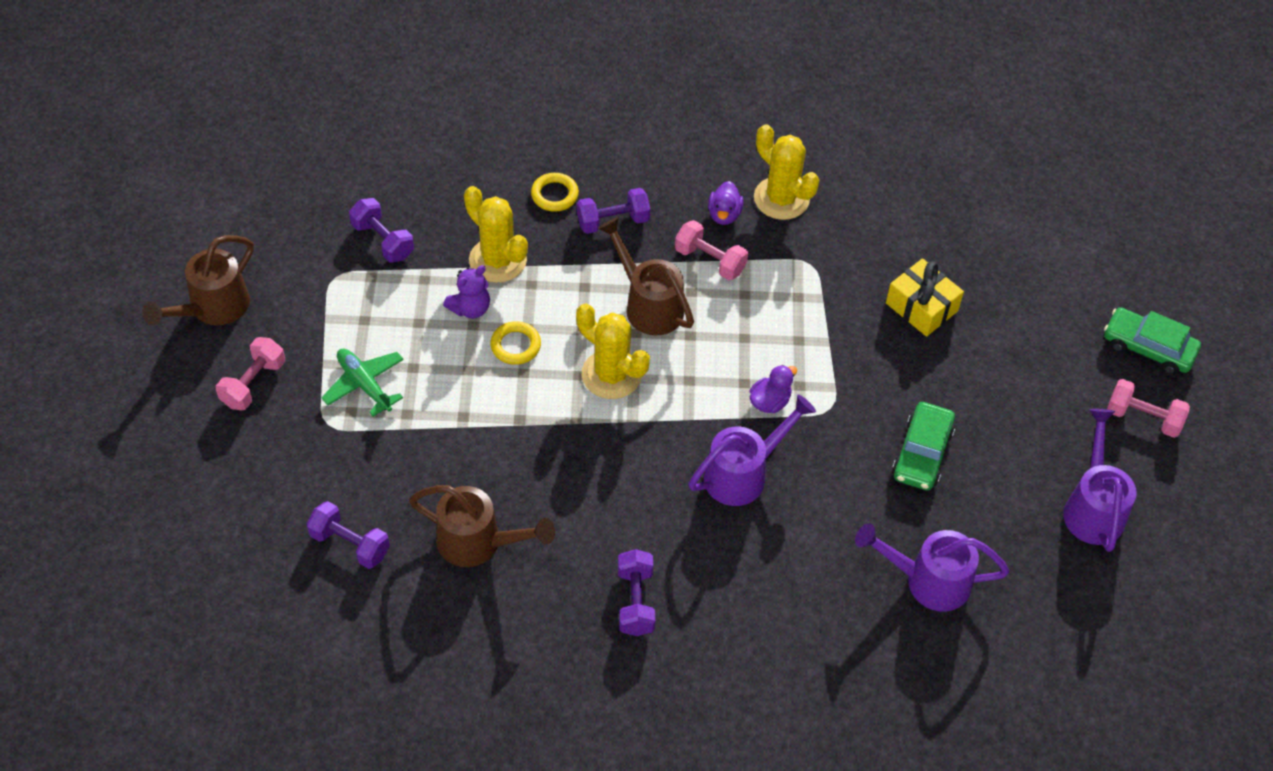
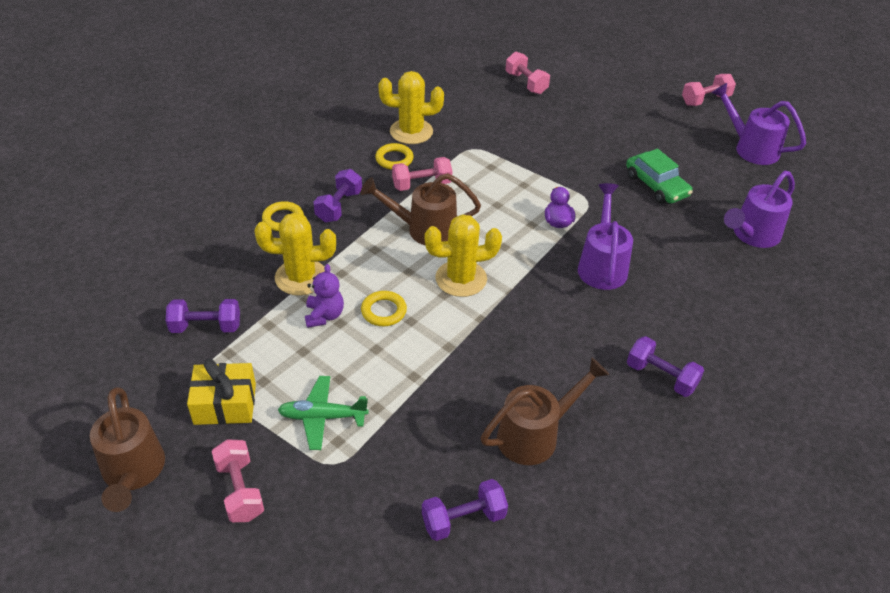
camera: 50 degrees left, 10 degrees down
purple duck [708,181,744,225] -> yellow ring [375,143,414,170]
yellow gift [886,258,964,337] -> yellow gift moved to [187,358,256,425]
green car [1104,307,1201,375] -> none
none -> pink dumbbell [505,52,550,94]

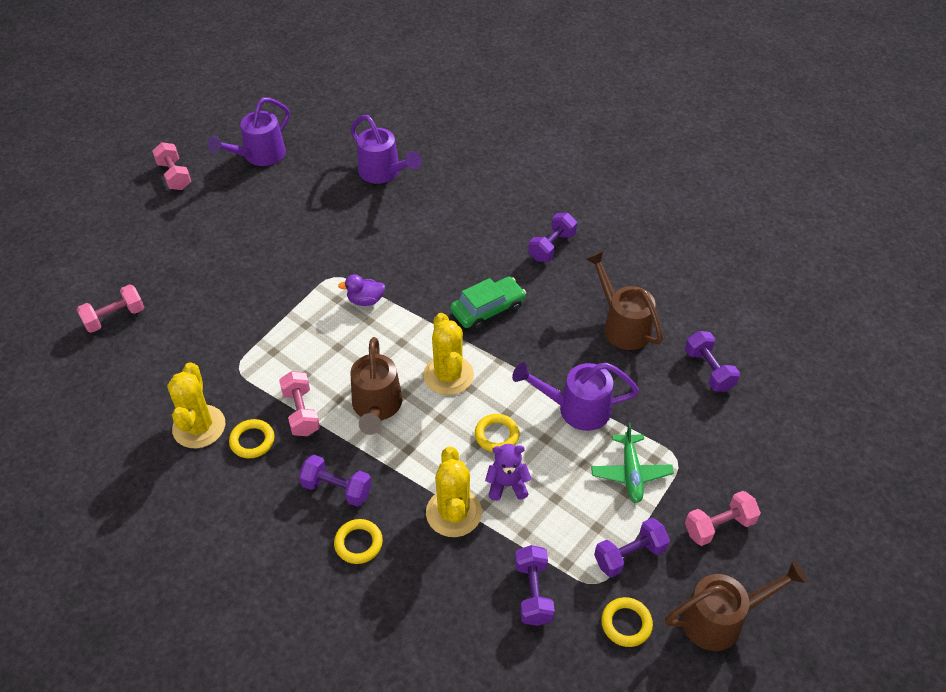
camera: 90 degrees left, 5 degrees up
yellow gift [187,358,256,425] -> purple dumbbell [594,518,670,578]
purple watering can [578,183,633,290] -> purple watering can moved to [512,362,639,431]
green car [626,149,693,204] -> green car moved to [450,277,526,330]
none -> yellow ring [601,597,653,647]

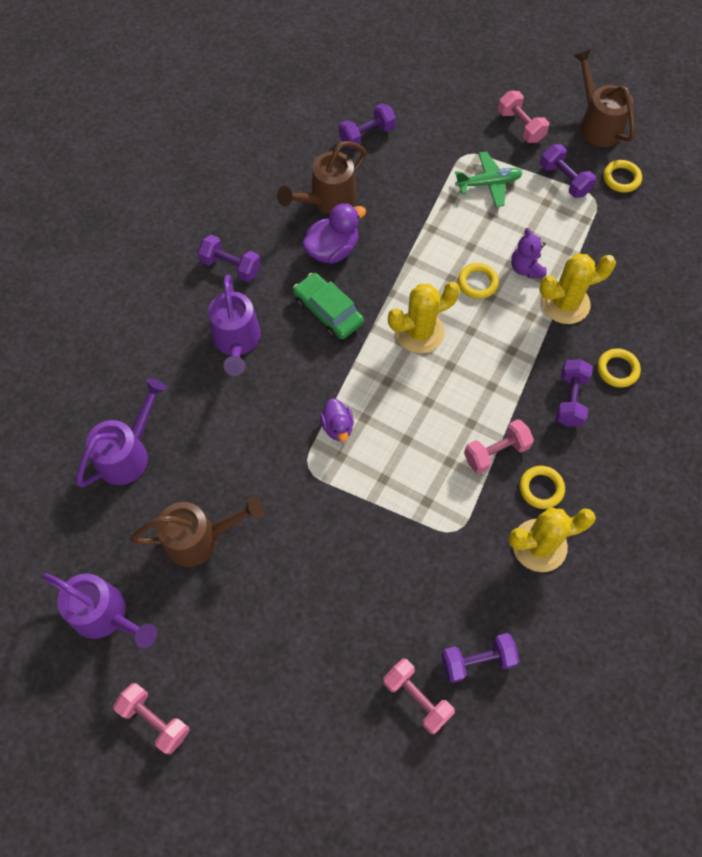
camera: 100 degrees left, 15 degrees up
pink dumbbell [152,142,191,190] -> pink dumbbell turned 75 degrees clockwise [113,683,189,754]
brown watering can [350,337,402,435] -> brown watering can moved to [130,496,264,567]
purple watering can [512,362,639,431] -> purple watering can moved to [208,274,261,376]
purple dumbbell [515,545,555,626] -> purple dumbbell moved to [441,633,519,683]
none -> purple duck [302,203,366,264]

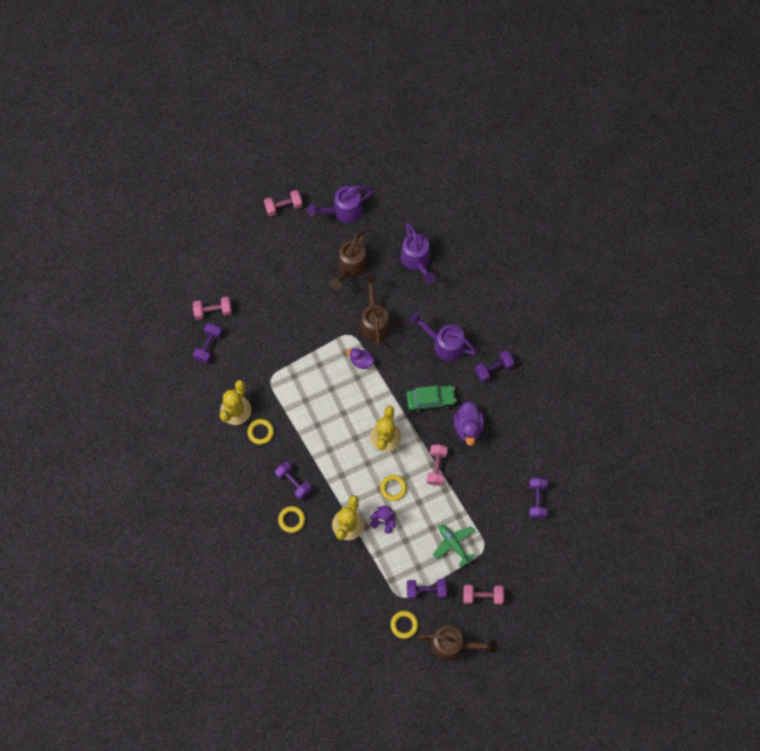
camera: 125 degrees right, 5 degrees up
brown watering can [277,141,367,214] -> brown watering can moved to [361,275,390,347]
green plane [455,151,522,207] -> green plane turned 120 degrees clockwise [433,525,476,567]
pink dumbbell [464,419,534,474] -> pink dumbbell moved to [427,445,448,486]

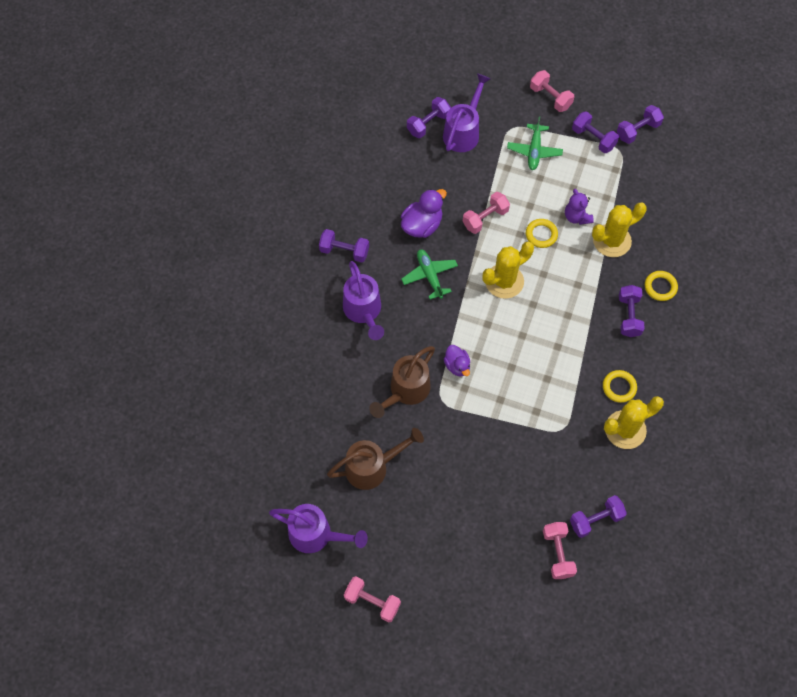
camera: 135 degrees left, 5 degrees down
pink dumbbell [193,297,232,320] -> pink dumbbell turned 45 degrees clockwise [543,522,577,579]
yellow ring [390,611,418,639] -> purple dumbbell [617,105,664,144]
purple watering can [401,223,435,284] -> purple watering can moved to [443,73,491,152]
green car [406,385,456,412] -> green plane [401,249,458,300]
brown watering can [417,625,497,660] -> none

